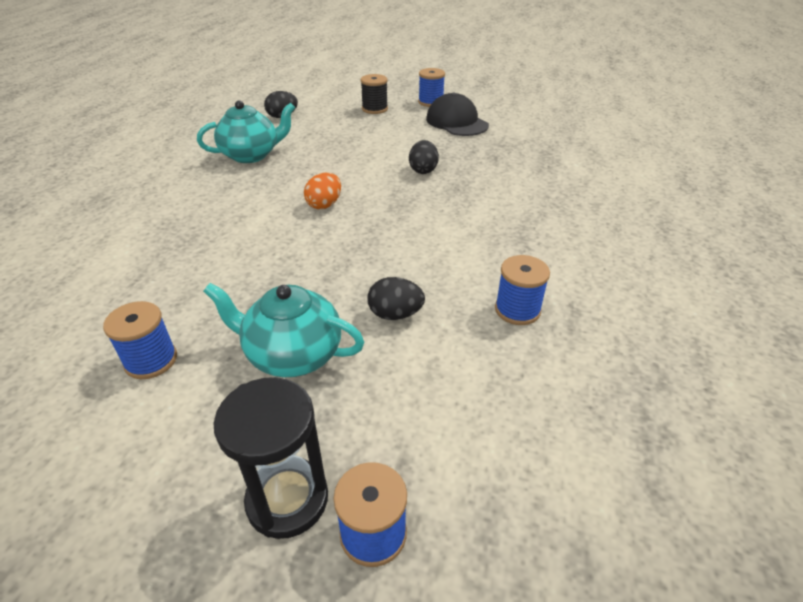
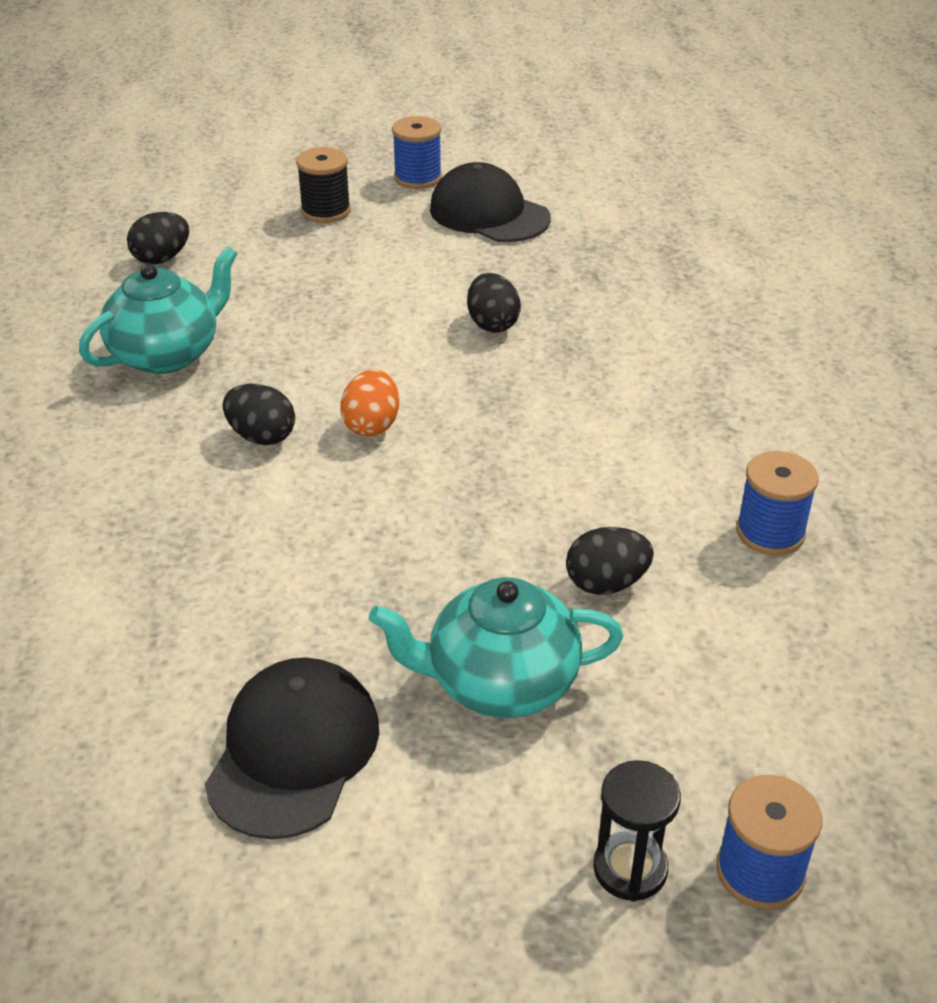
camera: 20 degrees left, 0 degrees up
blue spool [103,301,177,379] -> black cap [204,657,379,839]
black hourglass [213,377,328,539] -> black hourglass [593,760,681,901], size x0.66
none -> black egg [223,384,295,445]

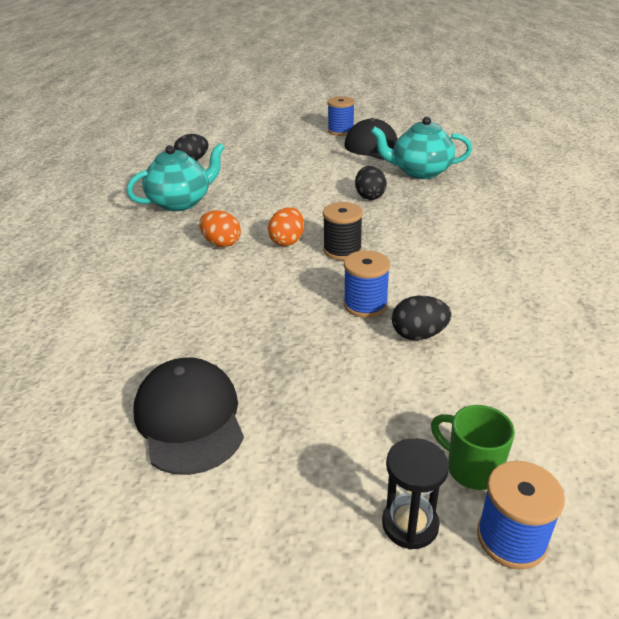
camera: 10 degrees right, 5 degrees down
black cap [204,657,379,839] -> black cap turned 45 degrees counterclockwise [133,357,244,475]
black egg [223,384,295,445] -> orange egg [199,211,241,247]
black spool [296,147,351,223] -> black spool moved to [323,202,363,260]
turquoise teapot [369,577,623,718] -> turquoise teapot moved to [371,116,472,179]
blue spool [736,451,818,556] -> blue spool moved to [344,250,390,318]
none -> green mug [431,405,515,490]

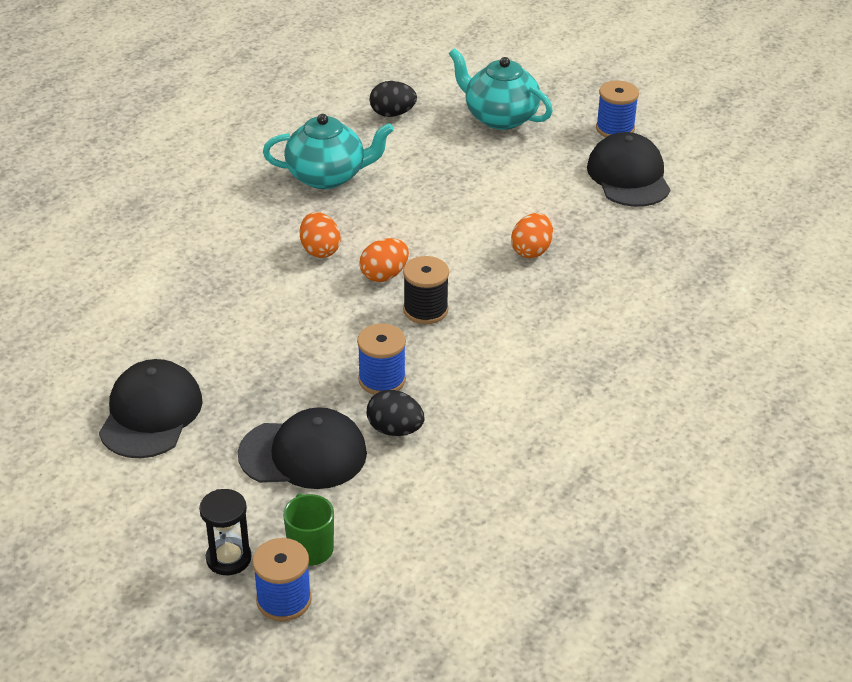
camera: 30 degrees right, 5 degrees up
black egg [355,166,386,200] -> orange egg [511,213,553,258]
turquoise teapot [371,116,472,179] -> turquoise teapot moved to [449,48,553,130]
none -> black cap [238,407,367,489]

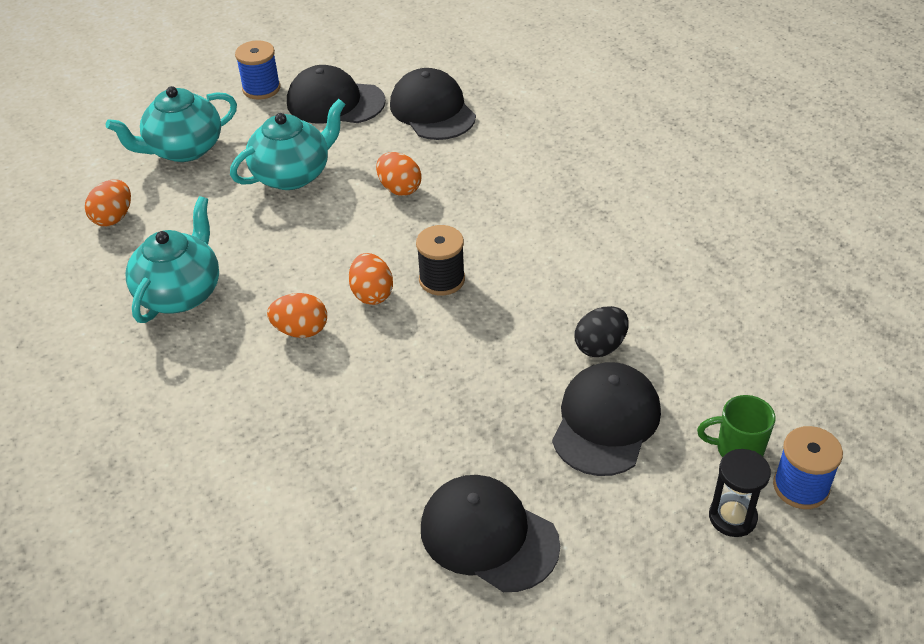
camera: 65 degrees left, 5 degrees up
blue spool [357,323,406,395] -> none
black egg [370,81,417,117] -> orange egg [85,180,131,226]
none -> turquoise teapot [230,99,346,190]
none -> black cap [390,68,476,140]

